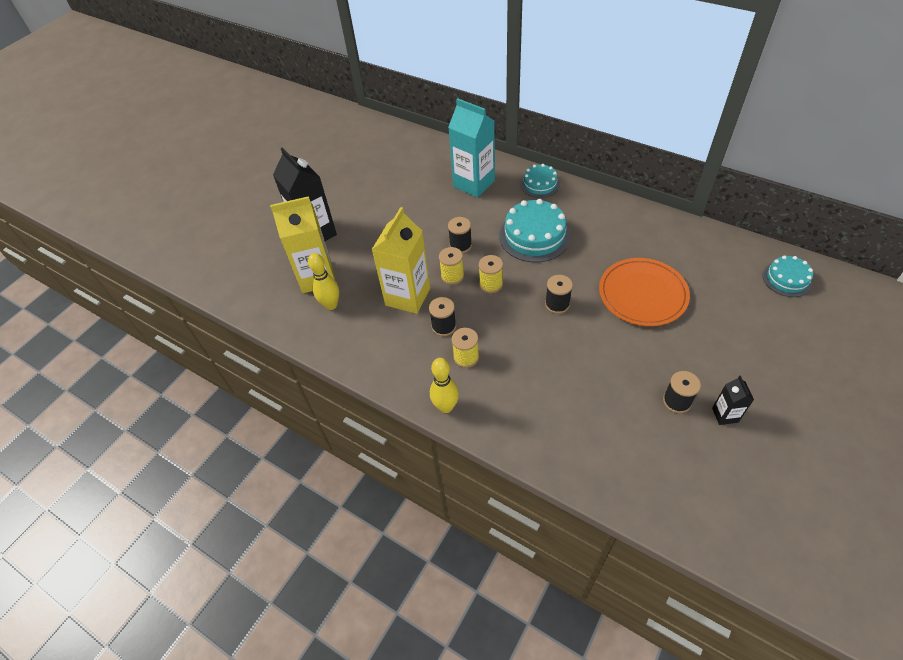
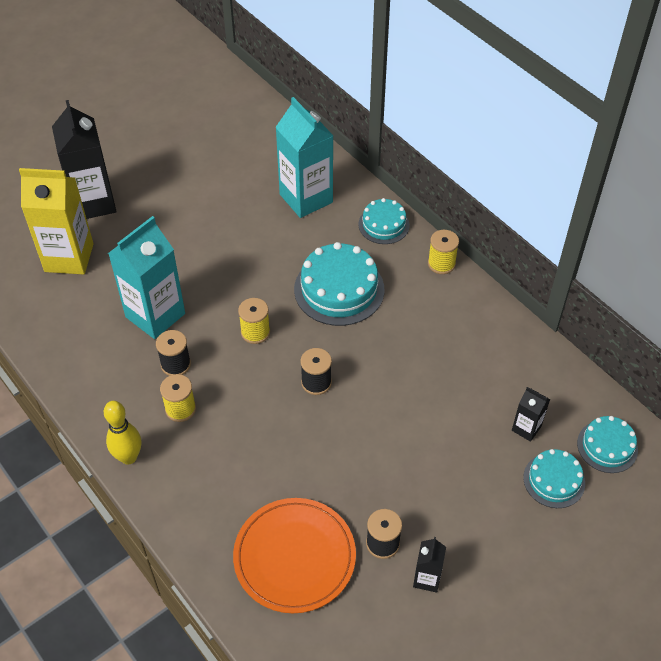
camera: 15 degrees right, 0 degrees up
yellow bowling pin [308,253,339,310] -> none
yellow carton [372,207,430,314] -> turquoise carton [108,216,185,339]
yellow spool [439,247,464,285] -> yellow spool moved to [428,230,459,274]
black spool [448,217,472,253] -> none
orange plate [599,258,690,326] -> orange plate moved to [233,498,356,613]
none -> black carton [512,387,550,442]
none -> turquoise cake [523,449,585,508]

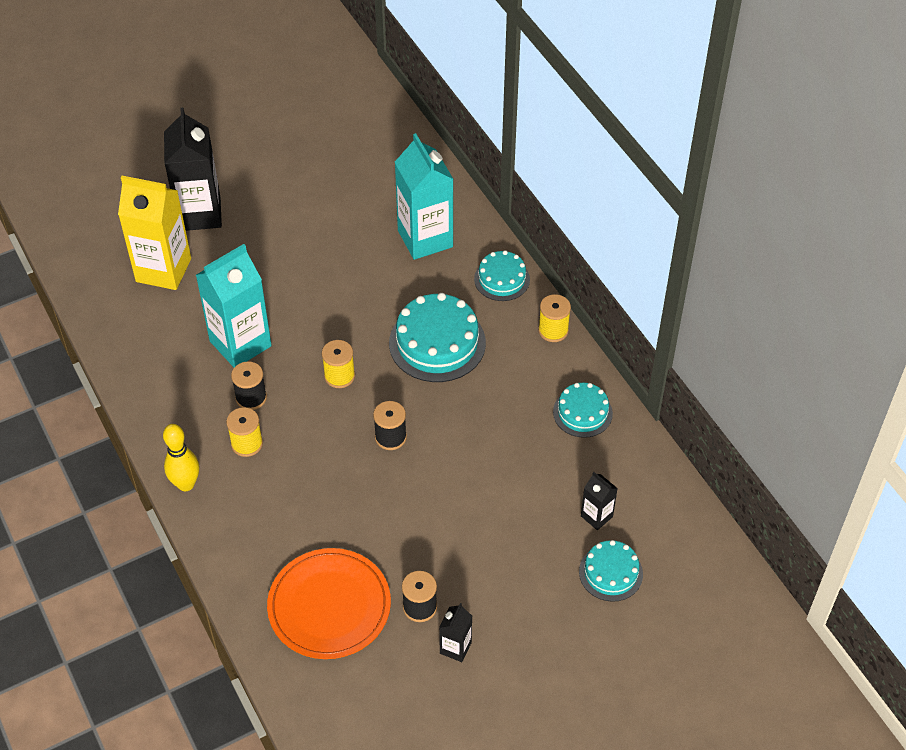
camera: 10 degrees right, 0 degrees up
turquoise cake [577,416,638,473] -> turquoise cake moved to [553,383,613,438]

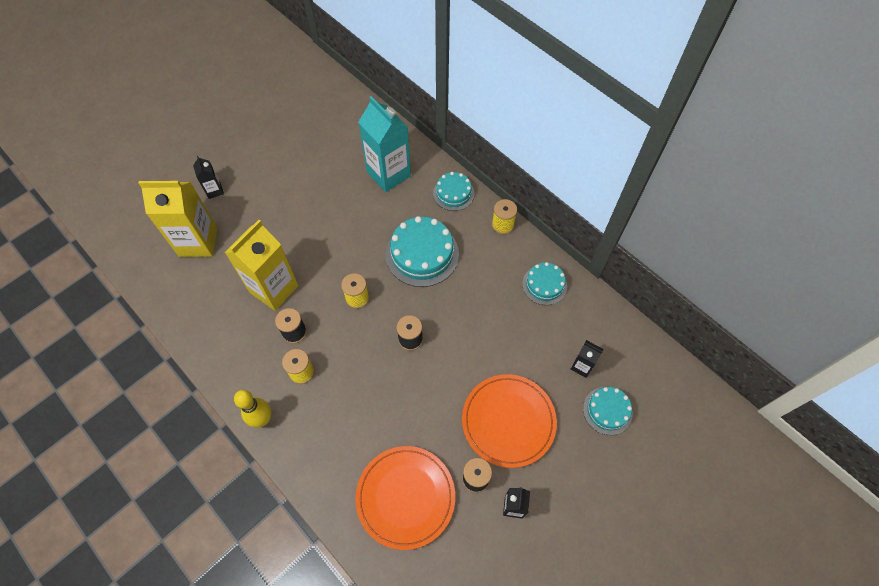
camera: 15 degrees left, 10 degrees up
black carton [164,108,222,231] -> black carton [193,156,224,199], size x0.48
turquoise carton [196,244,272,367] -> yellow carton [225,220,298,311]
none -> orange plate [462,374,557,468]

